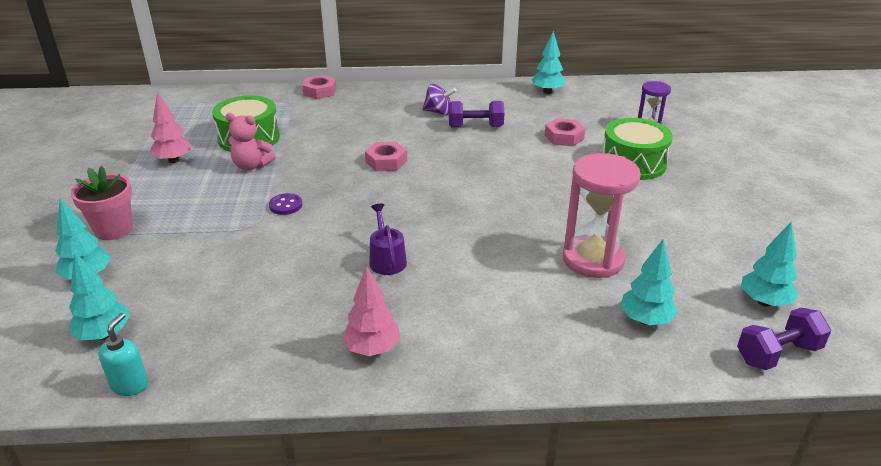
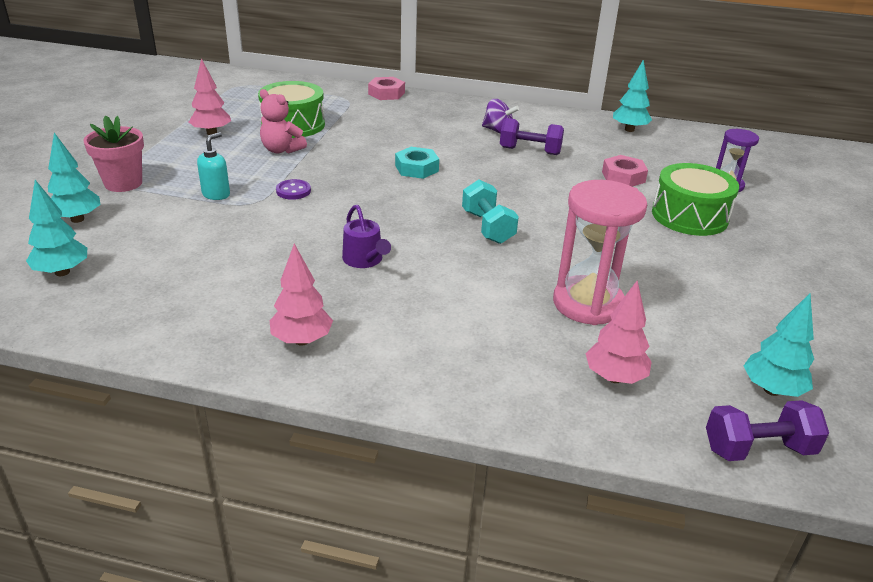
camera: 15 degrees right, 0 degrees up
turquoise soap dispenser [98,313,148,396] -> turquoise soap dispenser moved to [197,132,230,200]
pink nut [365,142,407,171] -> turquoise nut [395,147,439,179]
purple watering can [369,204,407,275] -> purple watering can turned 150 degrees clockwise [342,205,391,268]
turquoise tree [620,239,678,325] -> pink tree [585,281,652,384]
none -> turquoise dumbbell [462,180,519,244]

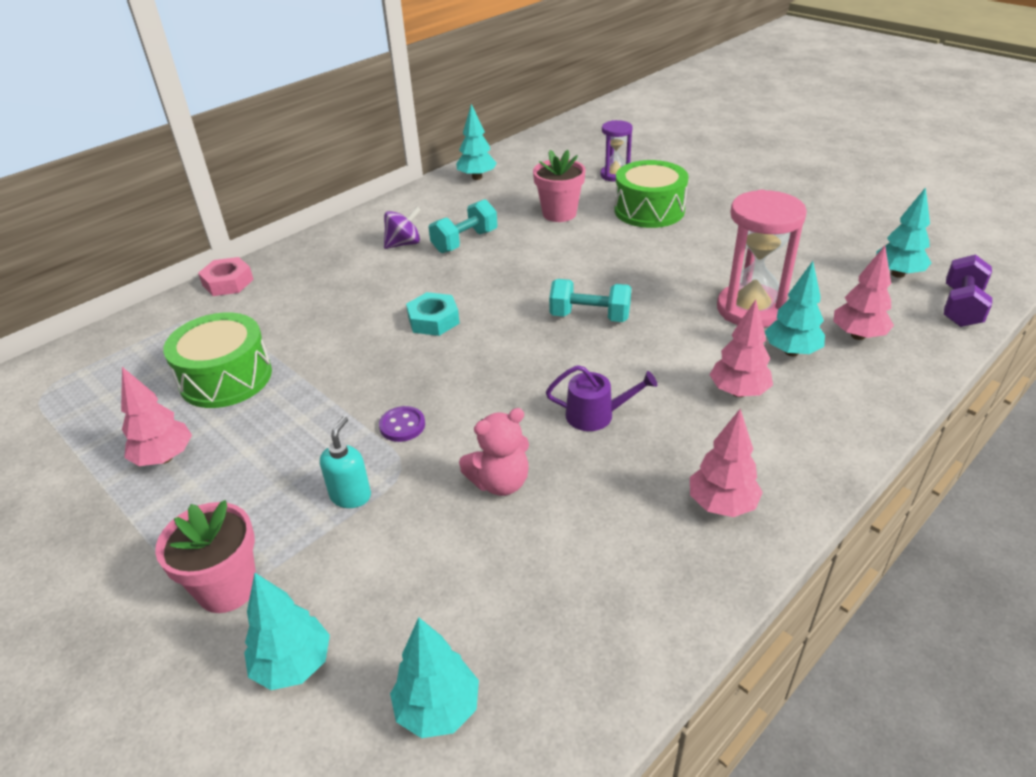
camera: 55 degrees left, 5 degrees up
turquoise soap dispenser [197,132,230,200] -> turquoise soap dispenser turned 45 degrees clockwise [320,416,371,508]
pink teddy bear [260,89,307,154] -> pink teddy bear moved to [459,408,529,496]
purple dumbbell [500,118,564,155] -> turquoise dumbbell [429,199,497,253]
pink nut [602,155,648,187] -> pink flower pot [533,150,586,222]
none -> pink tree [710,300,773,397]
none -> turquoise tree [765,261,825,356]

